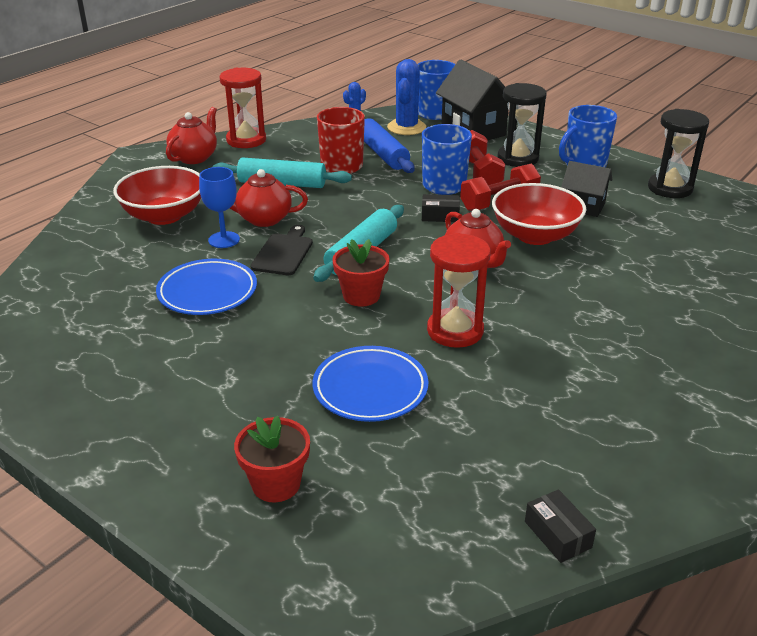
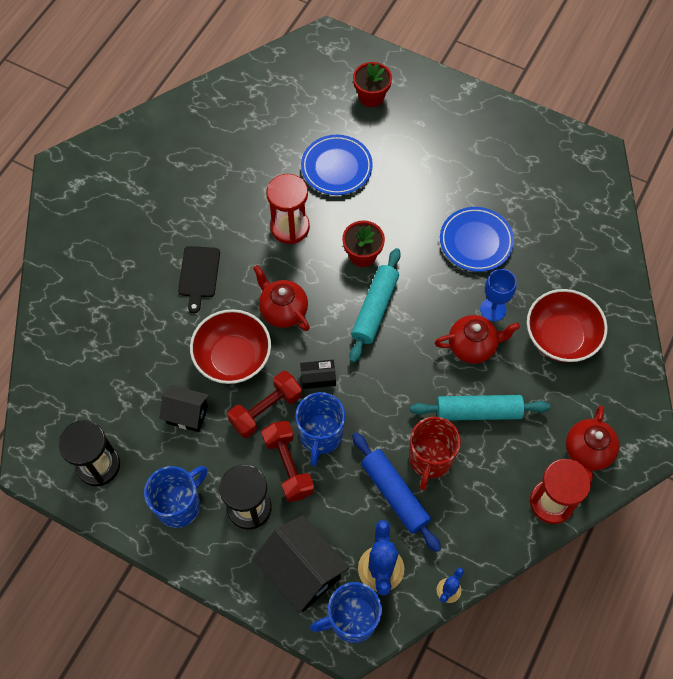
camera: 170 degrees right, 30 degrees up
black cutting board [250,225,313,275] -> black cutting board moved to [178,246,220,313]
black box [525,489,596,563] -> none

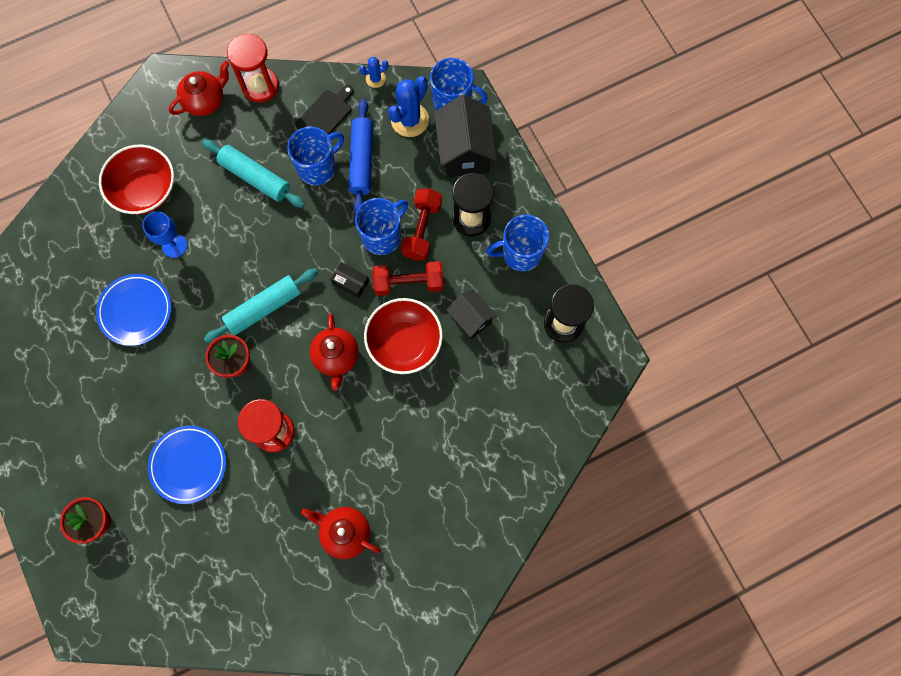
camera: 145 degrees left, 10 degrees up
black cutting board [178,246,220,313] -> black cutting board moved to [295,85,354,135]
red mug [409,417,461,490] -> blue mug [287,127,344,186]
red teapot [435,315,520,364] -> red teapot moved to [301,507,381,559]

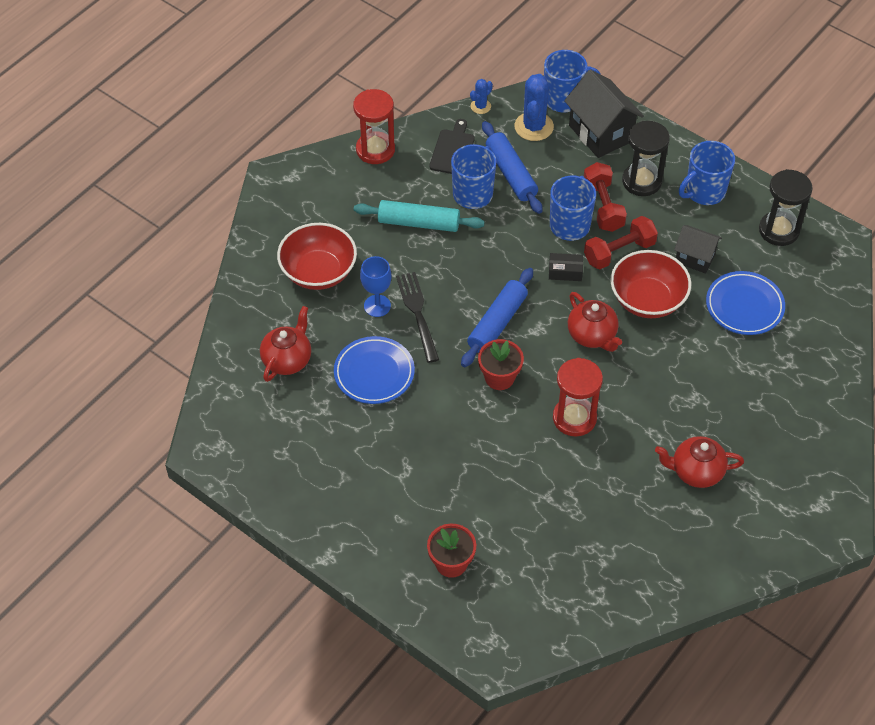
camera: 25 degrees left, 20 degrees down
blue plate [148,426,226,504] -> blue plate moved to [706,271,785,335]
red teapot [169,61,229,116] -> red teapot moved to [260,306,311,382]
turquoise rolling pin [204,268,318,343] -> blue rolling pin [461,268,533,367]
none -> black fork [396,272,439,363]

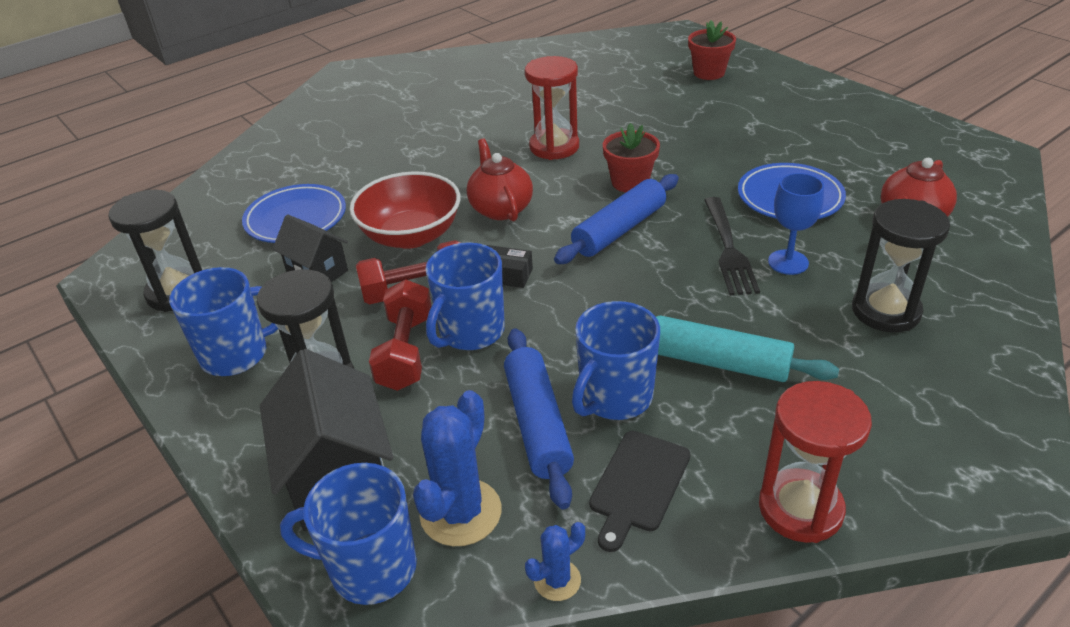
camera: 165 degrees left, 15 degrees down
red bowl [277,223,357,290] -> black hourglass [852,199,950,332]
red teapot [655,436,744,488] -> none

